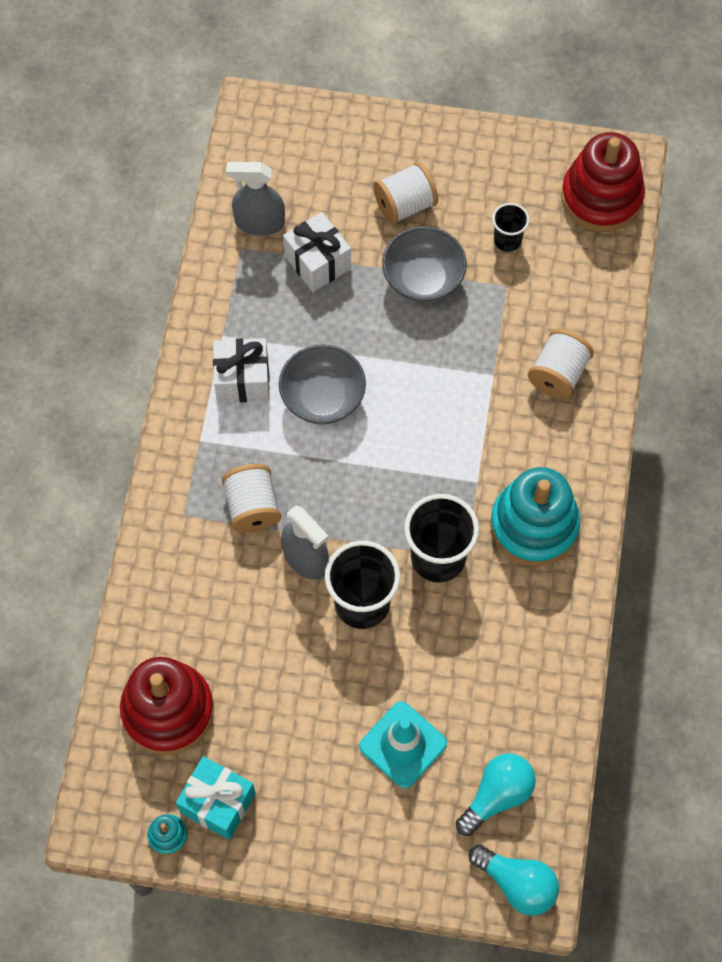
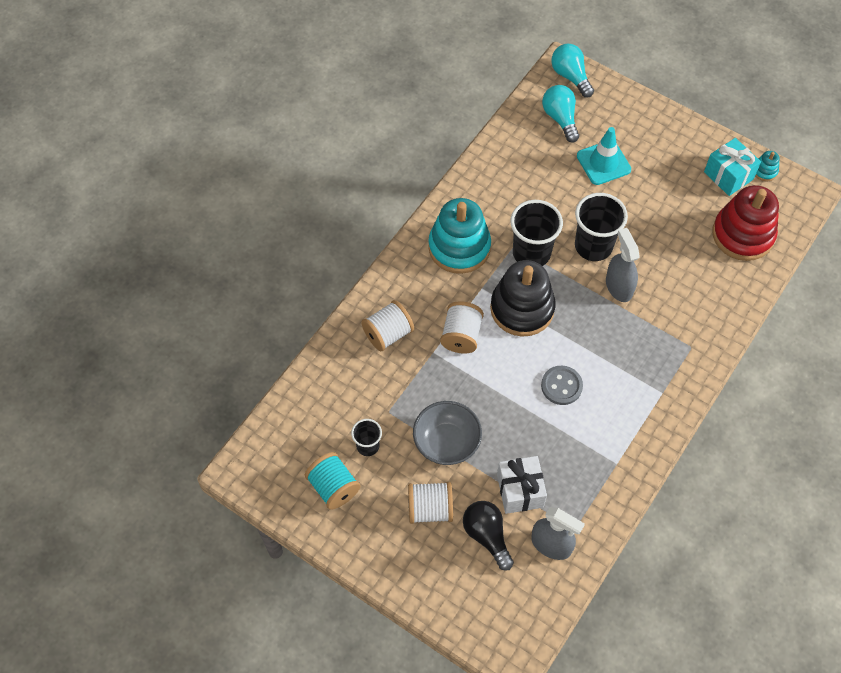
camera: 155 degrees left, 5 degrees down
white gift [213,338,270,403] -> none
white spool [222,464,281,533] -> white spool moved to [440,301,484,354]
grey bowl [279,344,366,424] -> grey button [541,366,583,405]
turquoise light bulb [456,753,536,836] -> turquoise light bulb turned 90 degrees clockwise [542,85,579,143]
red stacking toy [561,132,645,232] -> none
none -> turquoise spool [305,452,360,510]
none -> black light bulb [463,501,514,571]
none -> black stacking toy [490,260,556,336]

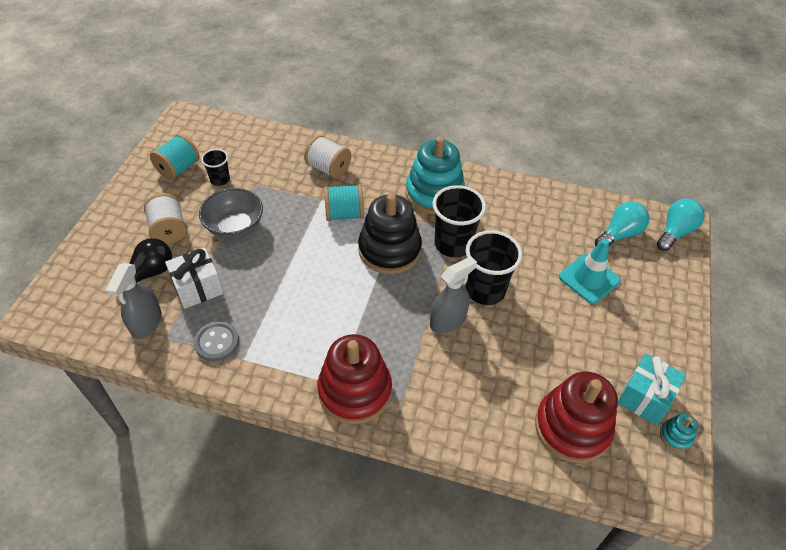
camera: 70 degrees right, 10 degrees down
white spool [440,301,484,354] -> turquoise spool [324,184,364,221]
grey button [541,366,583,405] -> grey button moved to [194,321,239,361]
none -> red stacking toy [317,334,392,424]

